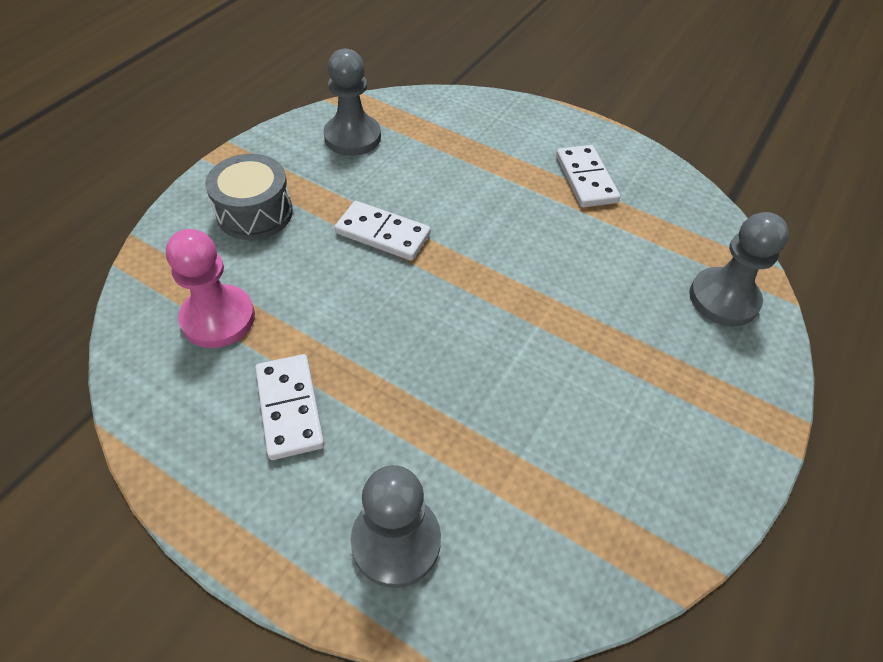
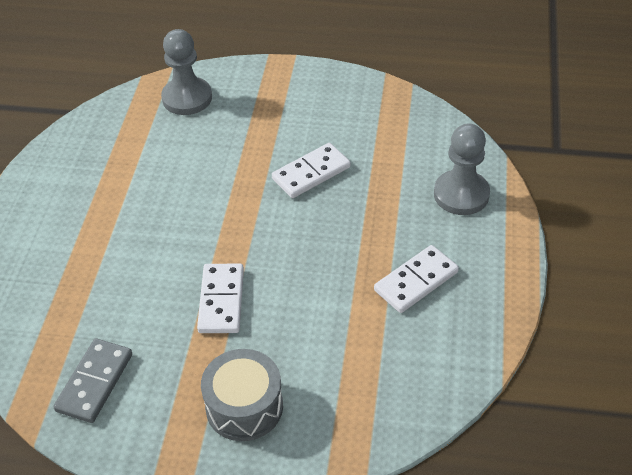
camera: 110 degrees left, 5 degrees down
pink pawn [166,229,255,348] -> none
grey pawn [323,49,381,156] -> grey domino [53,338,132,423]
white domino [556,145,620,208] -> white domino moved to [272,143,351,198]

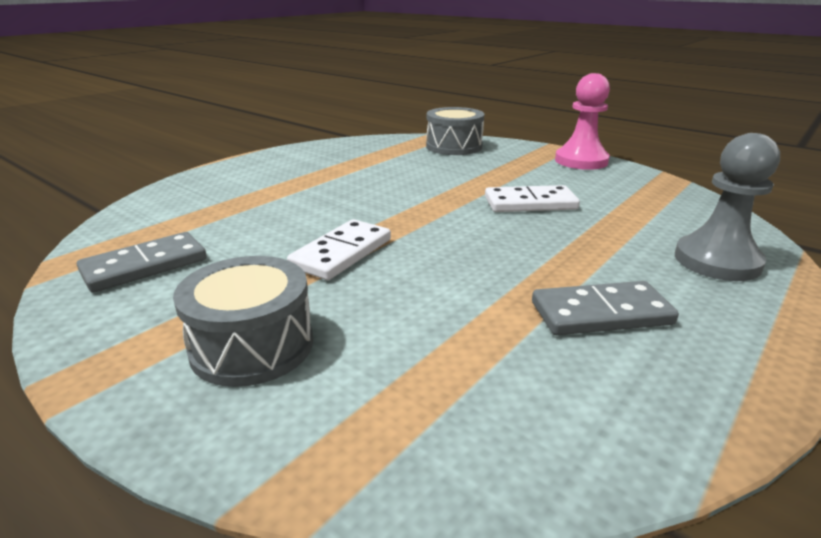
camera: 30 degrees right, 20 degrees down
grey pawn [161,29,212,115] -> grey drum [426,107,484,155]
white domino [374,245,459,313] -> grey domino [532,281,679,335]
none -> pink pawn [555,73,610,170]

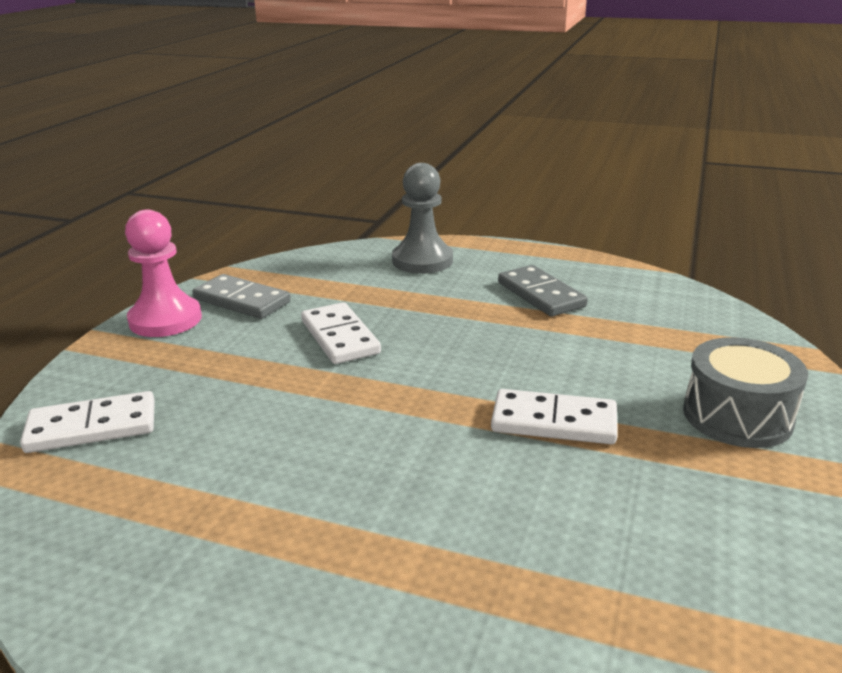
camera: 110 degrees left, 0 degrees up
grey domino [77,232,207,293] -> grey domino moved to [192,274,291,319]
grey drum [426,107,484,155] -> white domino [20,391,155,453]

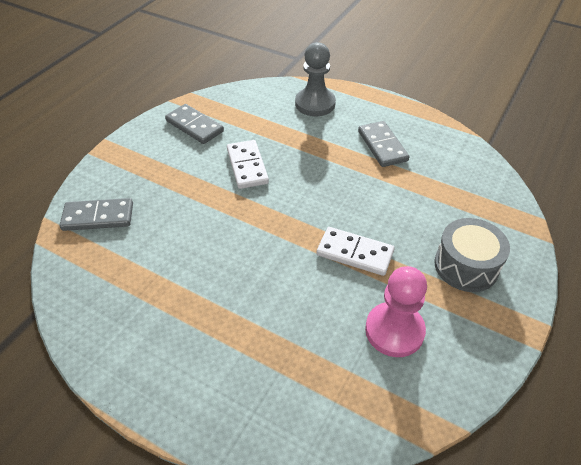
camera: 10 degrees right, 20 degrees up
white domino [20,391,155,453] -> grey domino [60,198,133,231]
pink pawn [125,209,202,337] -> pink pawn moved to [365,266,427,357]

